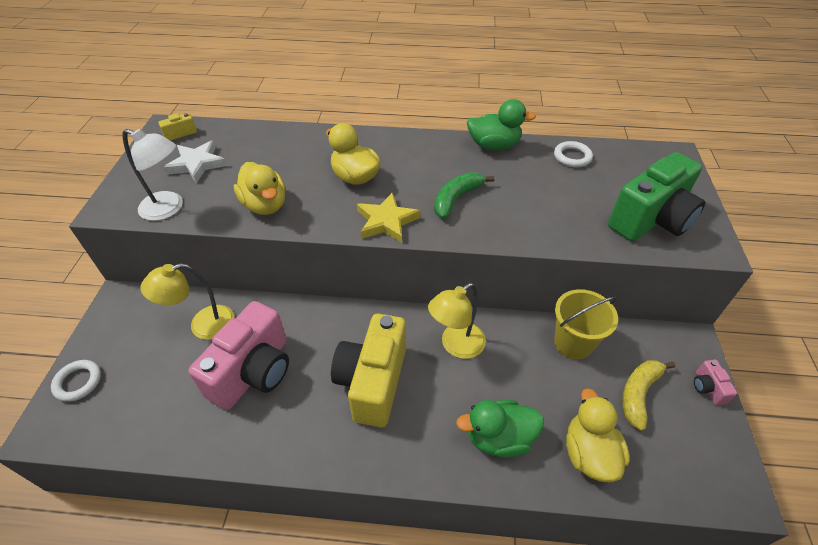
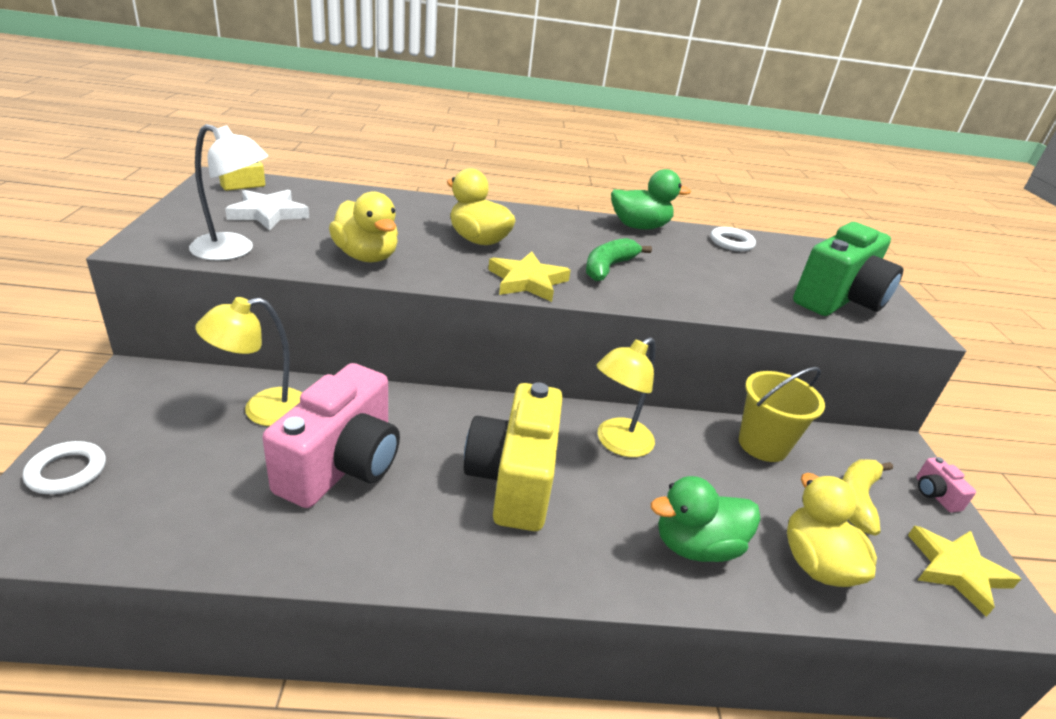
camera: 10 degrees left, 15 degrees down
none -> yellow star [908,526,1021,617]

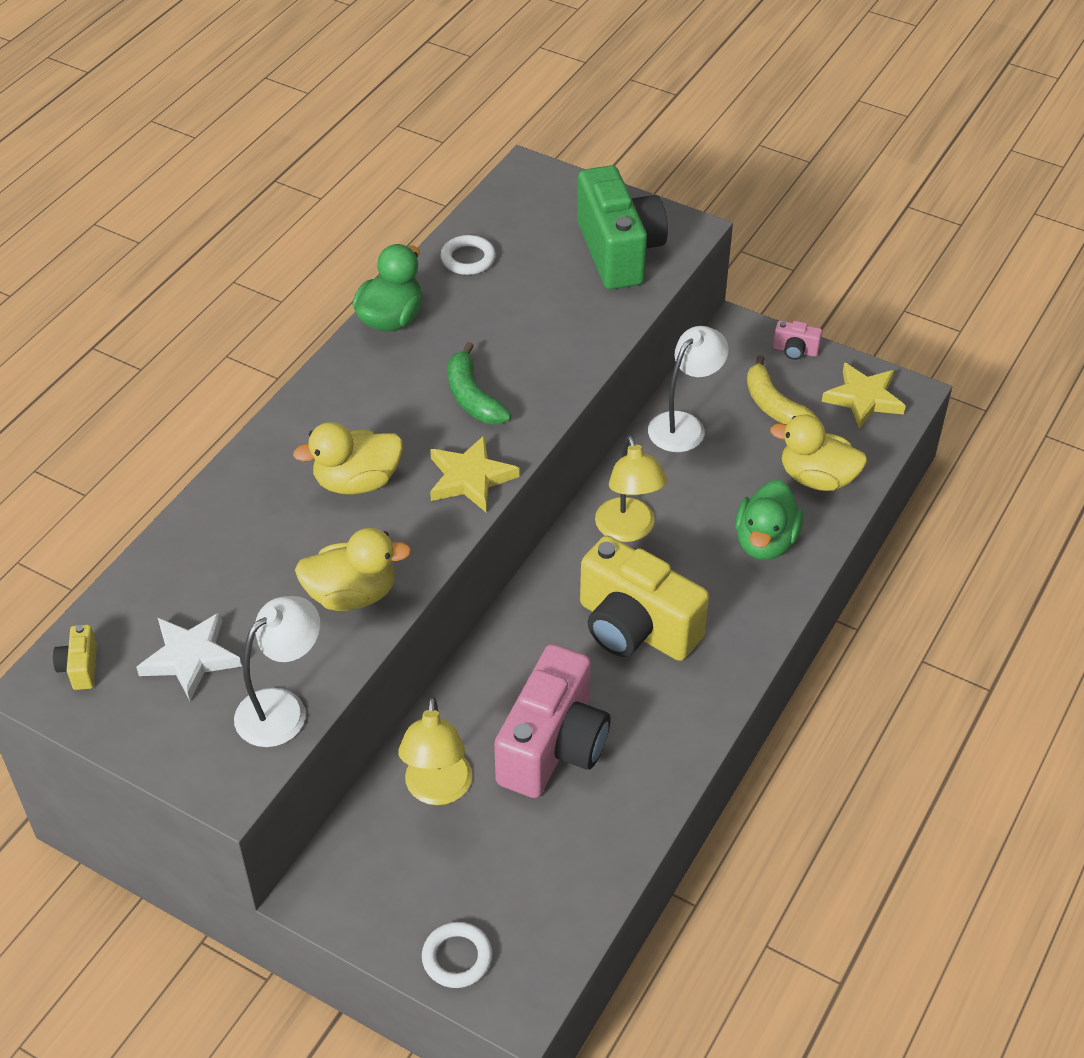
camera: 55 degrees left, 15 degrees up
pink camera [263,363,400,508] -> pink camera turned 60 degrees clockwise [494,644,610,798]
yellow bucket [739,367,825,462] -> white lamp [648,326,729,452]

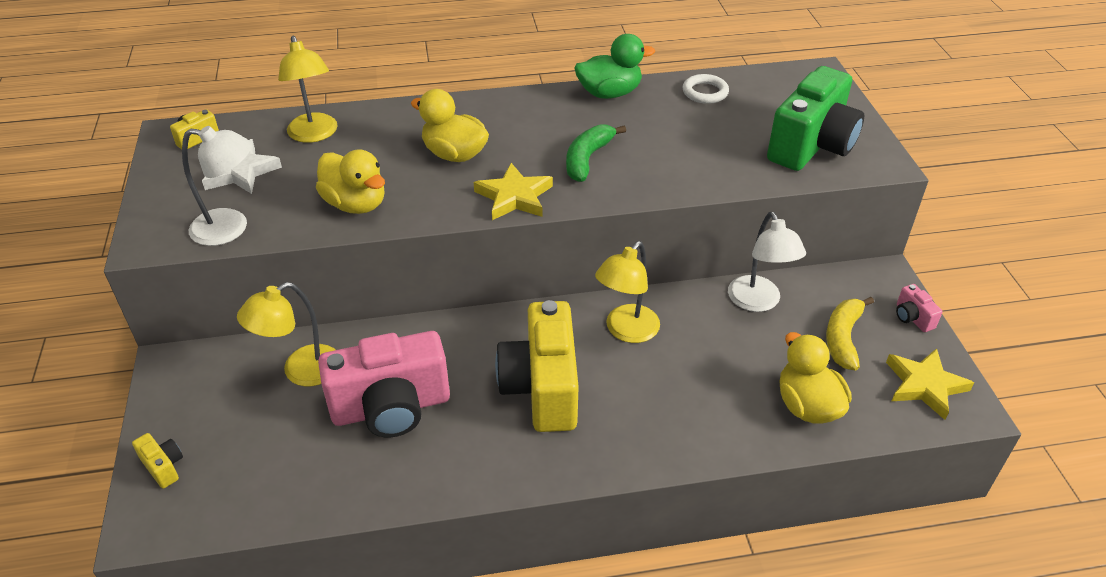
camera: 50 degrees right, 5 degrees down
white ring [422,922,492,988] -> yellow camera [132,433,183,488]
white lamp [648,326,729,452] -> white lamp turned 75 degrees clockwise [728,212,806,312]
green duck [735,480,803,560] -> none
none -> yellow lamp [278,36,338,143]

